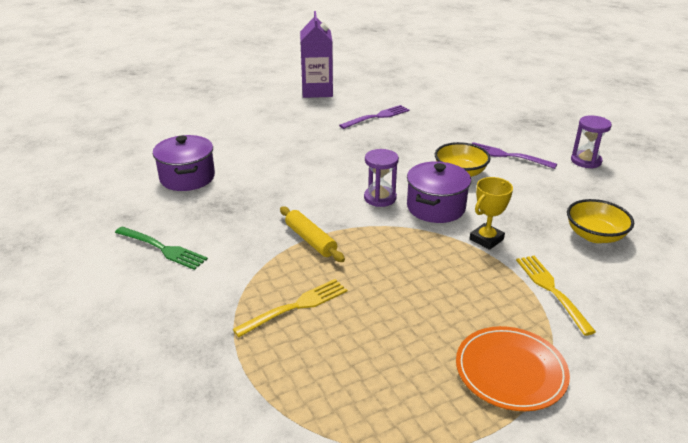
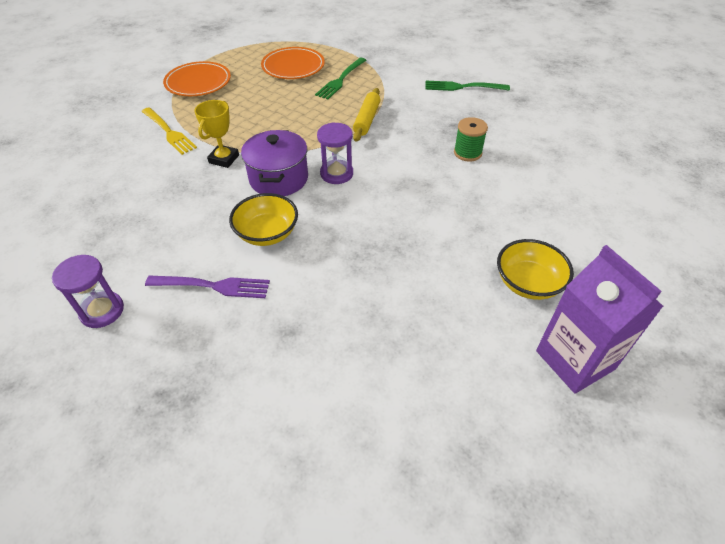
camera: 155 degrees right, 15 degrees up
purple pot [153,135,215,191] -> none
yellow fork [233,279,347,337] -> green fork [315,58,366,99]
yellow rolling pin [280,206,345,262] -> yellow rolling pin turned 75 degrees clockwise [353,88,380,142]
purple fork [339,105,409,129] -> none
yellow bowl [567,199,634,243] -> yellow bowl moved to [497,239,574,300]
none -> orange plate [261,47,325,79]
none -> green spool [454,117,488,162]

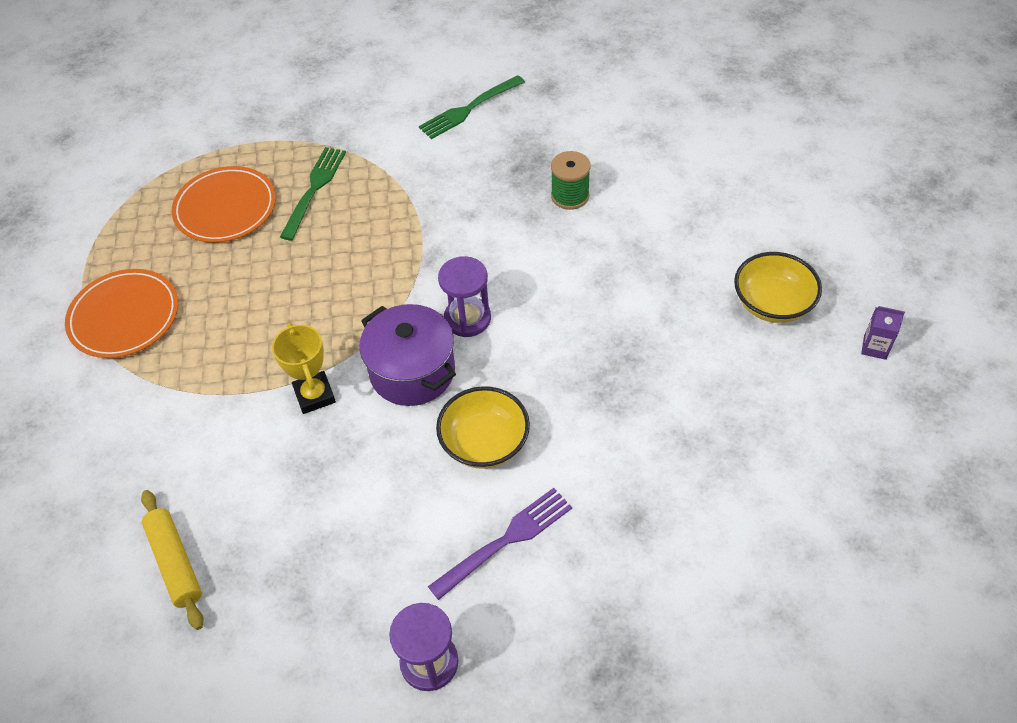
camera: 40 degrees left, 5 degrees up
yellow fork [141,107,197,155] -> none
green fork [315,58,366,99] -> green fork turned 150 degrees counterclockwise [280,147,346,241]
yellow rolling pin [353,88,380,142] -> yellow rolling pin moved to [141,490,204,630]
purple carton [536,245,664,394] -> purple carton [861,306,905,360], size x0.41

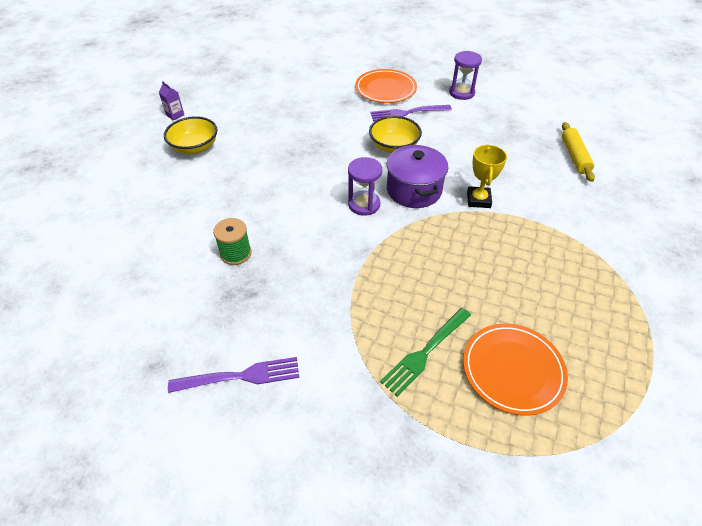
camera: 155 degrees left, 5 degrees down
orange plate [65,269,178,358] -> orange plate moved to [355,69,417,103]
green fork [419,75,525,139] -> purple fork [168,357,299,393]

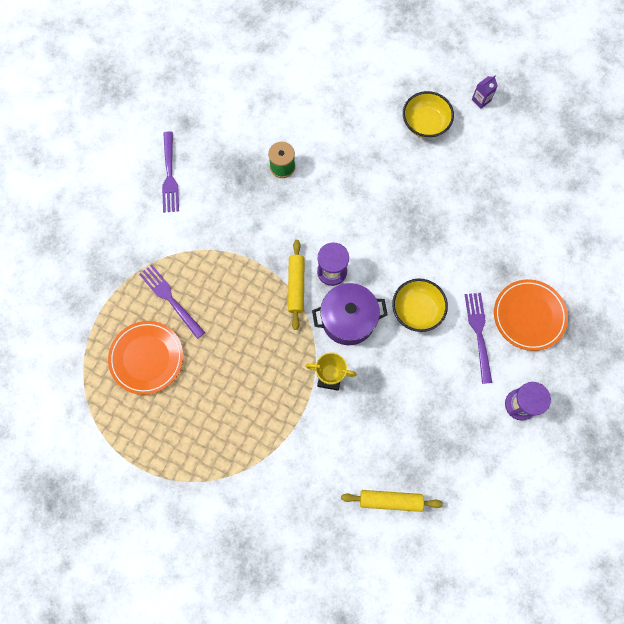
camera: 95 degrees right, 25 degrees up
green fork [380,308,471,397] -> purple fork [139,264,205,339]
none -> yellow rolling pin [288,240,305,330]

